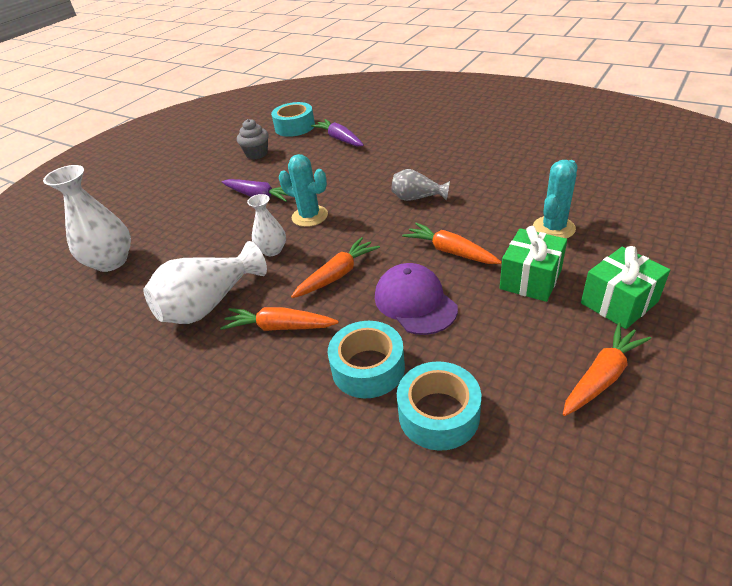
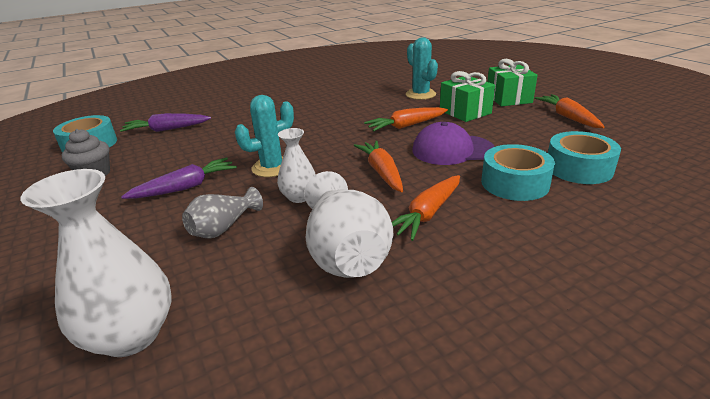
camera: 65 degrees left, 10 degrees down
grey vase [391,169,450,201] -> grey vase moved to [182,187,263,239]

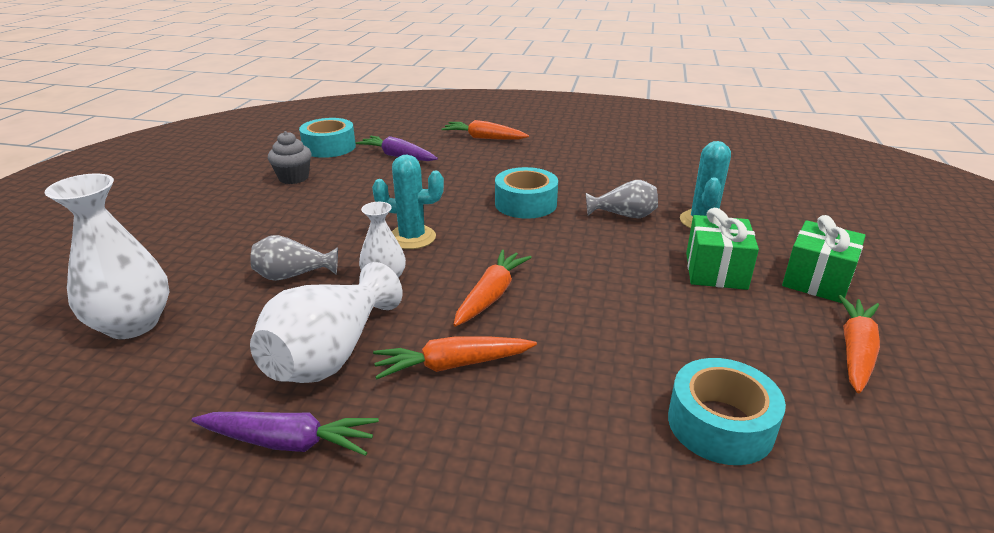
camera: 40 degrees right, 0 degrees up
purple carrot [121,157,237,199] -> purple carrot moved to [191,412,379,456]
orange carrot [364,107,448,131] -> orange carrot moved to [441,120,529,140]
purple cap [413,122,494,165] -> none
turquoise tape [481,144,555,201] -> turquoise tape moved to [495,167,558,219]
none -> grey vase [586,180,658,218]

